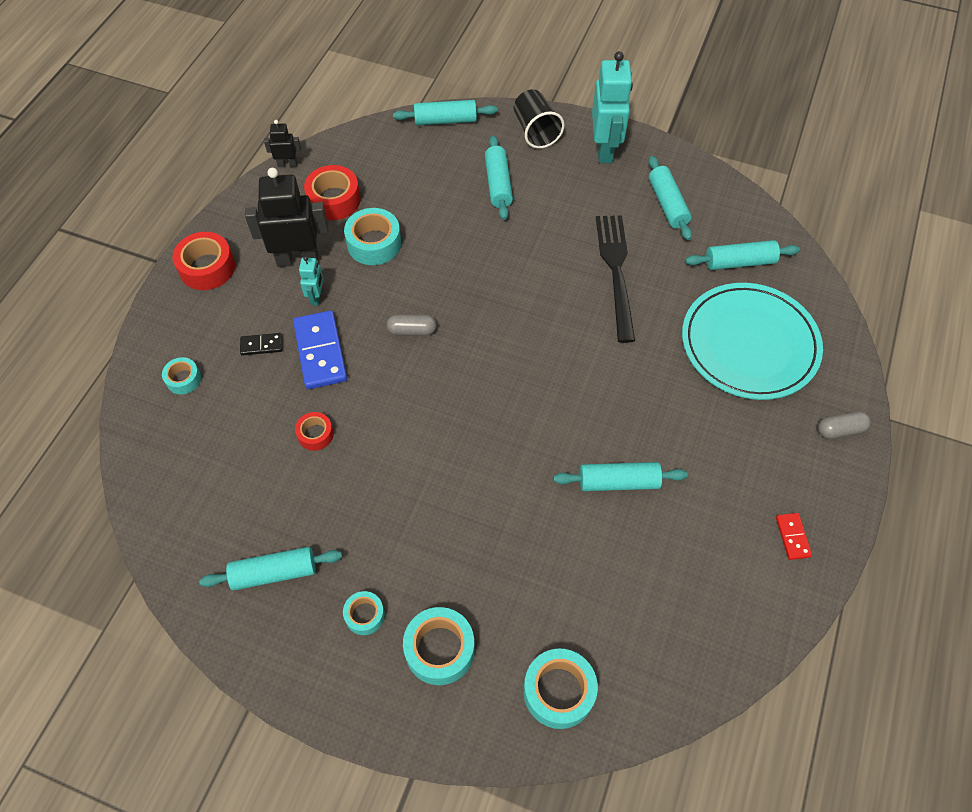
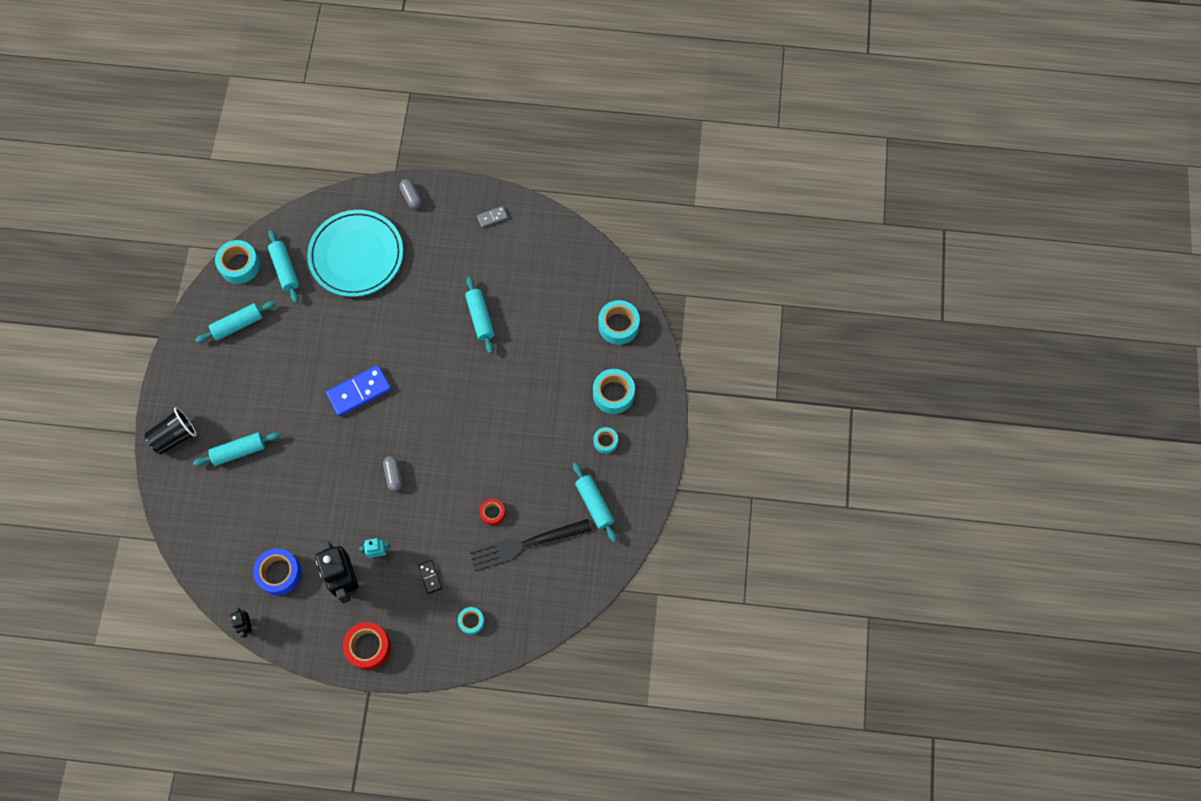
camera: 105 degrees left, 10 degrees up
blue domino [293,311,347,389] -> blue domino moved to [326,365,391,417]
red tape [304,165,360,220] -> blue tape [253,548,302,595]
turquoise tape [344,208,401,265] -> turquoise tape moved to [215,240,260,284]
turquoise rolling pin [393,100,497,125] -> none
turquoise robot [592,51,633,163] -> none
black fork [596,215,635,343] -> black fork moved to [469,519,592,571]
red domino [776,513,812,560] -> grey domino [477,206,508,228]

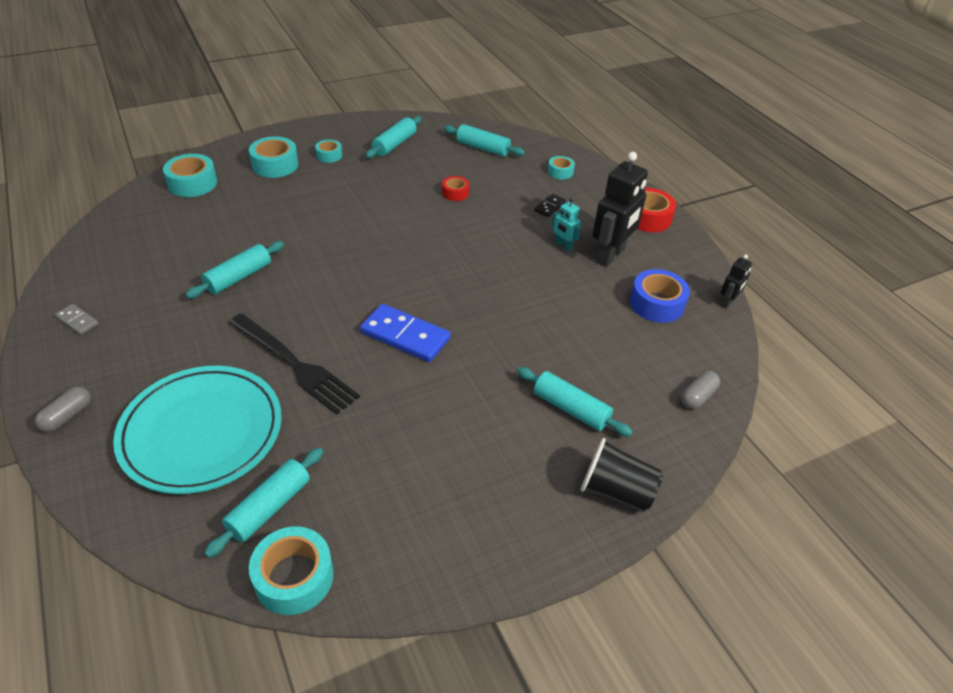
camera: 125 degrees left, 25 degrees down
turquoise rolling pin [195,301,275,343] -> turquoise rolling pin moved to [444,124,525,157]
grey capsule [383,456,402,491] -> grey capsule moved to [681,371,720,409]
black fork [469,519,592,571] -> black fork moved to [229,313,360,415]

